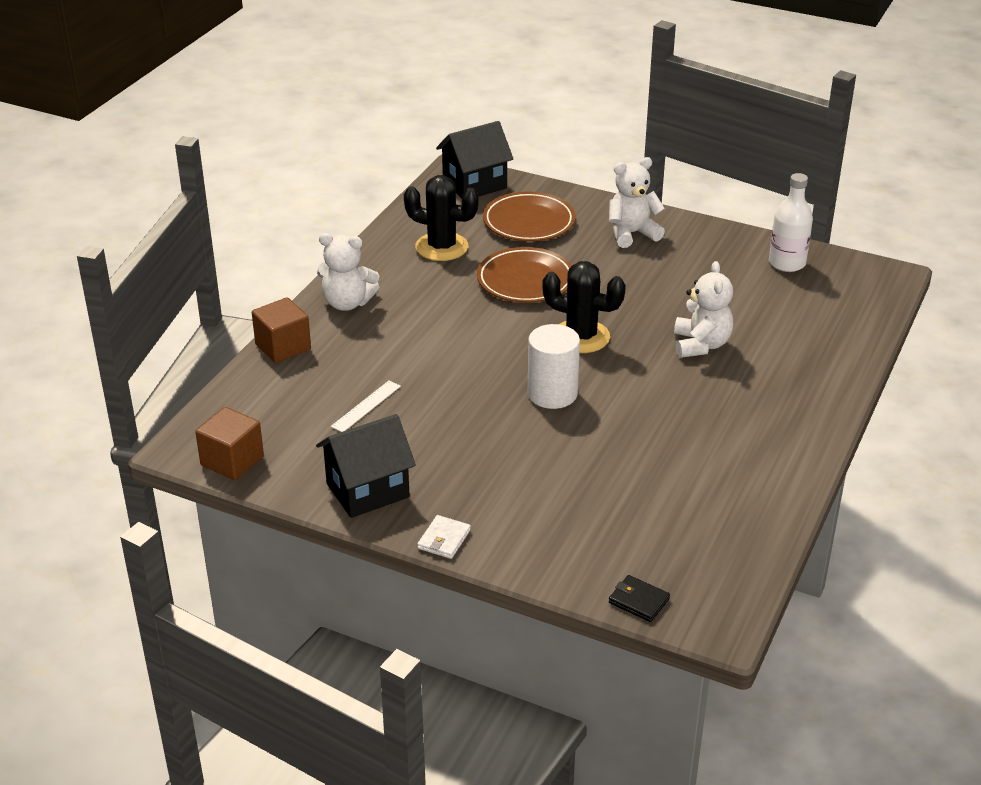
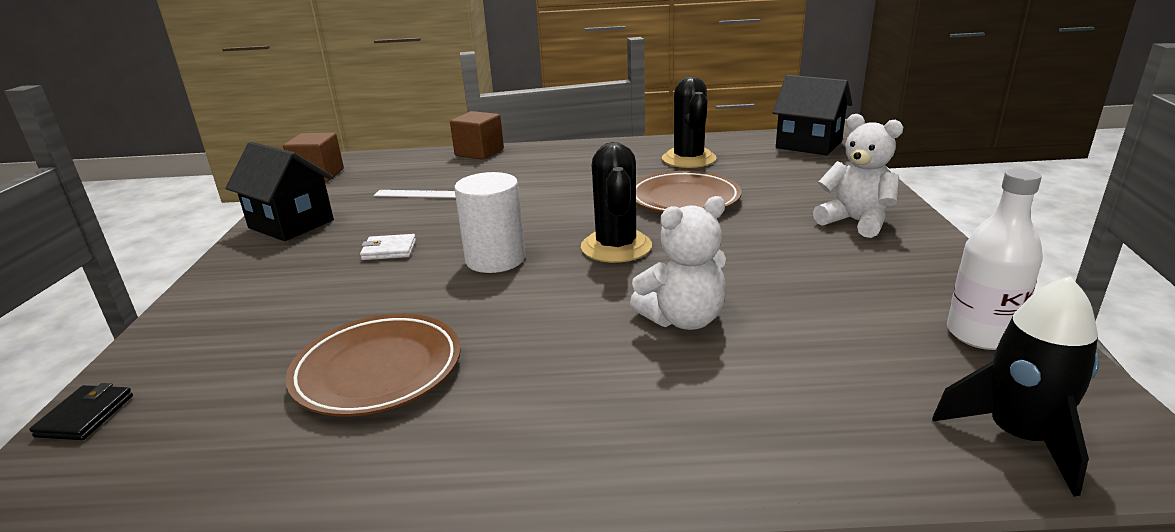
camera: 65 degrees right, 10 degrees down
white teddy bear [317,233,379,311] -> none
white wallet [417,515,471,559] -> white wallet moved to [360,234,416,260]
brown plate [483,192,576,241] -> brown plate moved to [286,314,461,416]
none -> black rocket [932,276,1099,497]

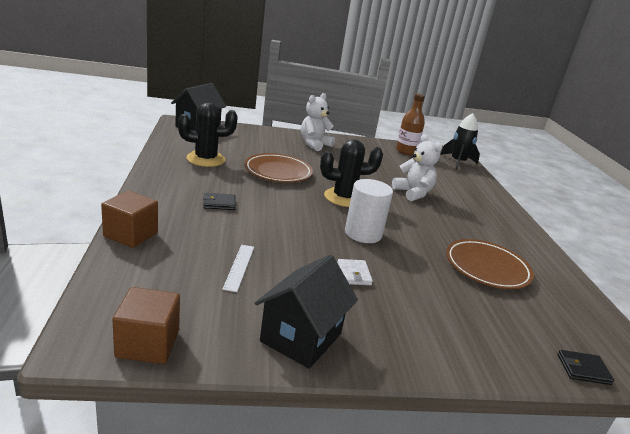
camera: 100 degrees left, 0 degrees up
white bottle [947,169,1043,350] -> brown bottle [396,93,425,155]
none -> black wallet [203,193,236,210]

